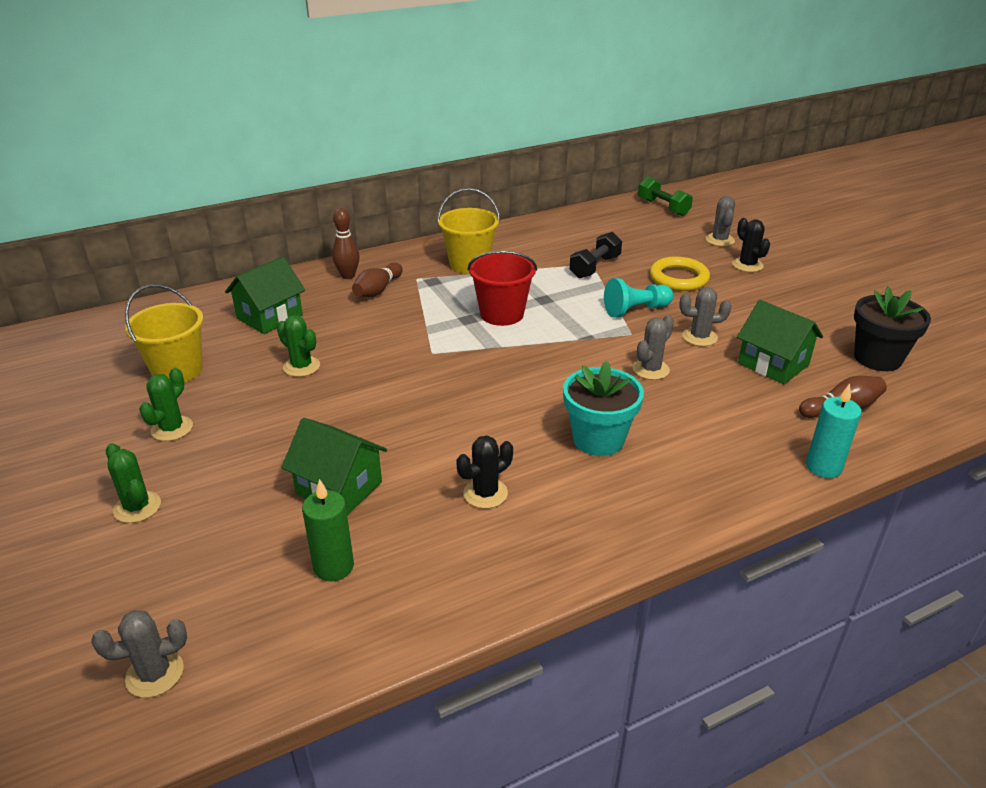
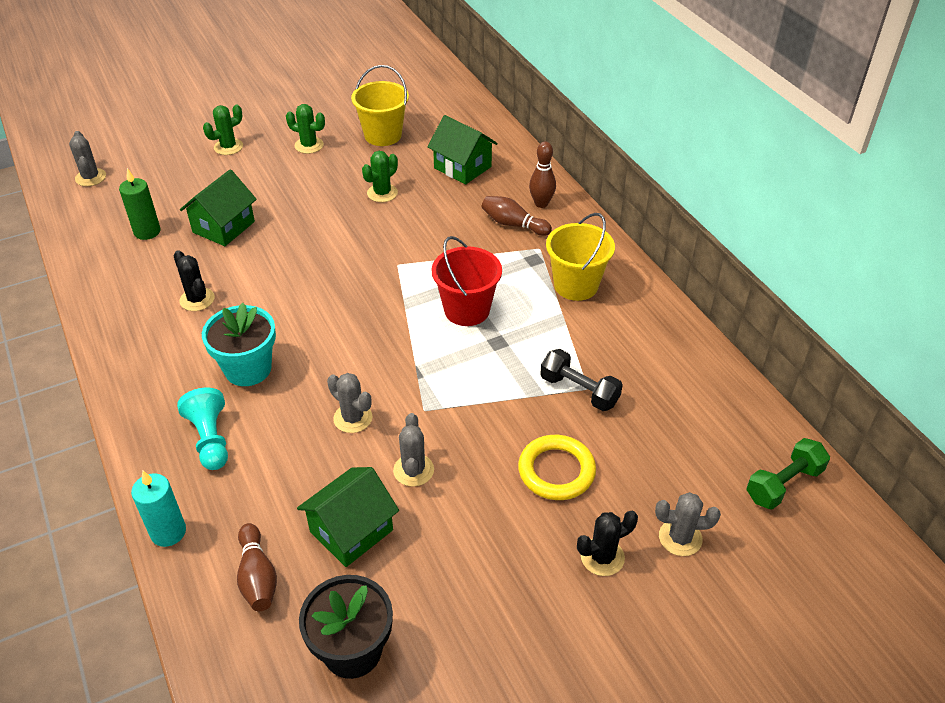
camera: 90 degrees right, 10 degrees up
turquoise pawn [604,278,673,318] -> turquoise pawn moved to [177,388,228,470]

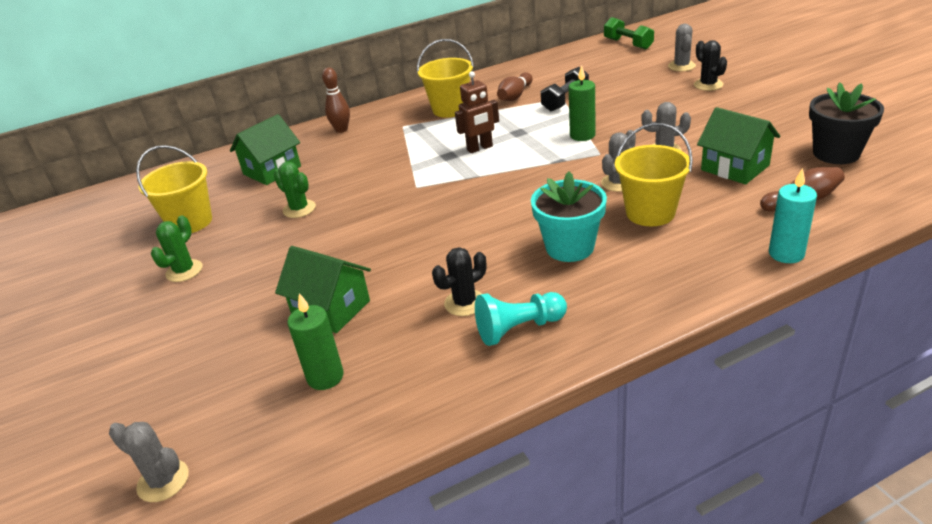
camera: 85 degrees left, 10 degrees down
grey cactus [69,131,106,186] -> grey cactus turned 45 degrees clockwise [109,422,189,502]
turquoise pawn [177,388,228,470] -> turquoise pawn moved to [475,292,567,346]
green cactus [203,104,243,155] -> none
red bucket [432,236,502,326] -> brown robot [455,71,499,153]
brown bowling pin [481,196,552,236] -> brown bowling pin moved to [497,72,533,101]
yellow ring [518,435,596,500] -> none
none -> green candle [569,65,595,141]
none -> yellow bucket [615,123,693,226]

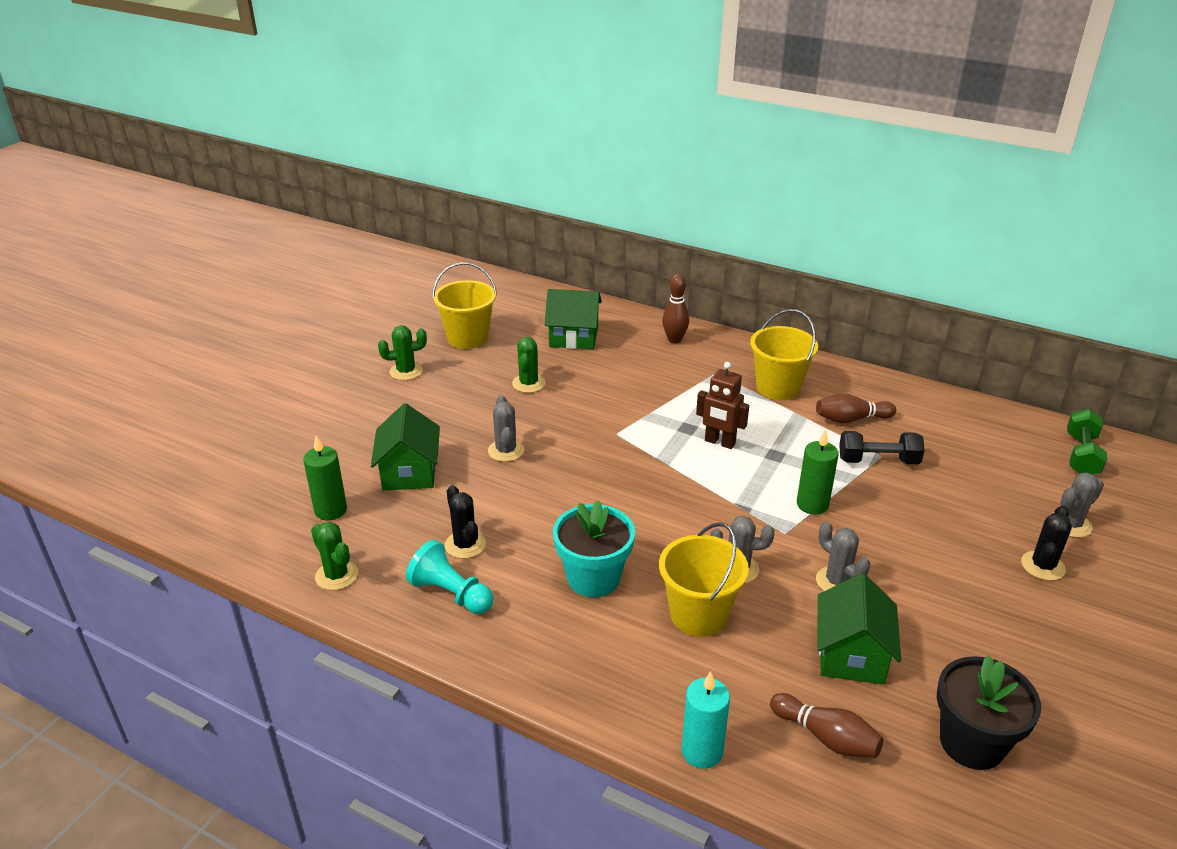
camera: 50 degrees right, 0 degrees up
grey cactus [109,422,189,502] -> grey cactus moved to [488,395,524,462]
black cactus [432,247,486,316] -> black cactus turned 45 degrees clockwise [445,485,486,559]
none -> green cactus [311,522,358,590]

